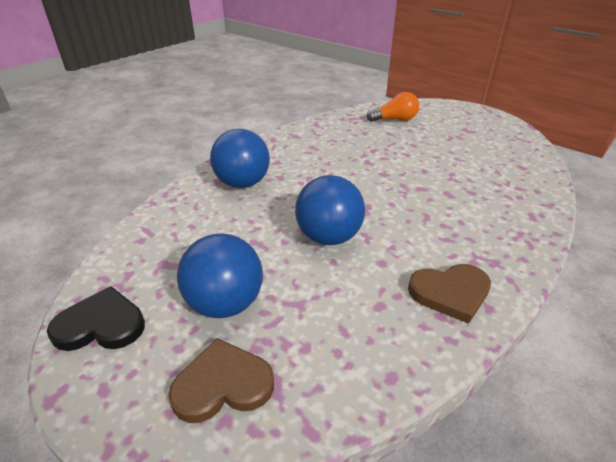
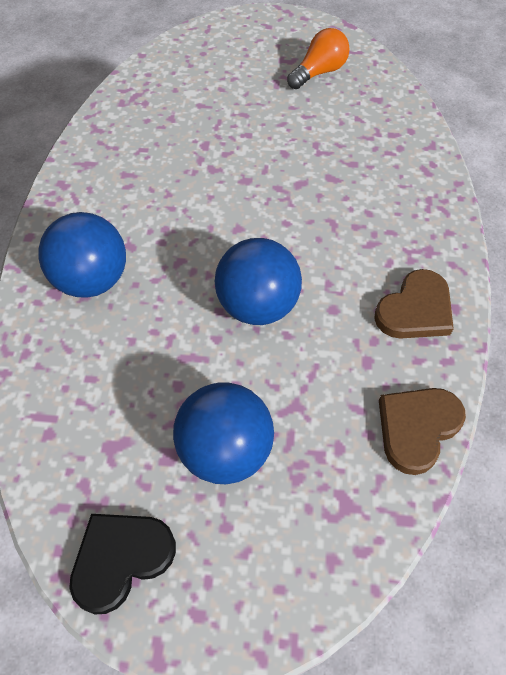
camera: 35 degrees left, 20 degrees up
brown heart [168,338,274,423] -> brown heart moved to [379,388,466,475]
orange light bulb [366,92,419,122] -> orange light bulb moved to [287,28,350,89]

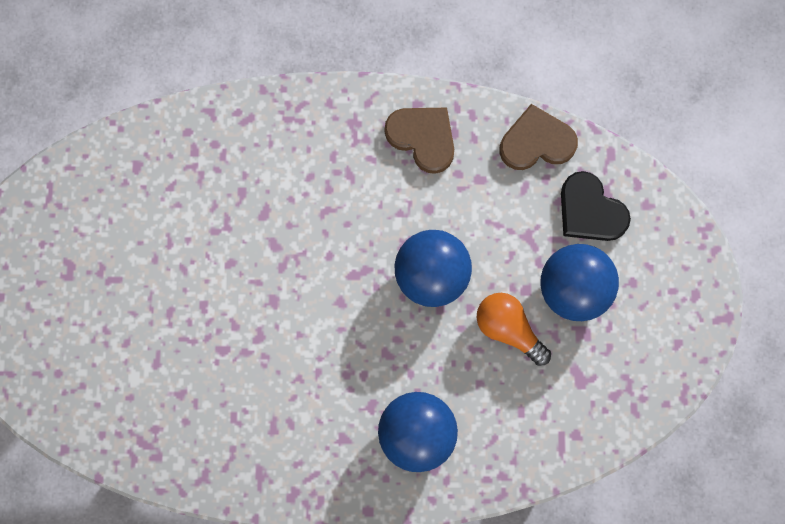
camera: 95 degrees left, 20 degrees up
black heart [69,514,176,614] -> black heart moved to [561,171,631,241]
orange light bulb [287,28,350,89] -> orange light bulb moved to [477,293,551,366]
brown heart [379,388,466,475] -> brown heart turned 135 degrees clockwise [499,104,578,170]

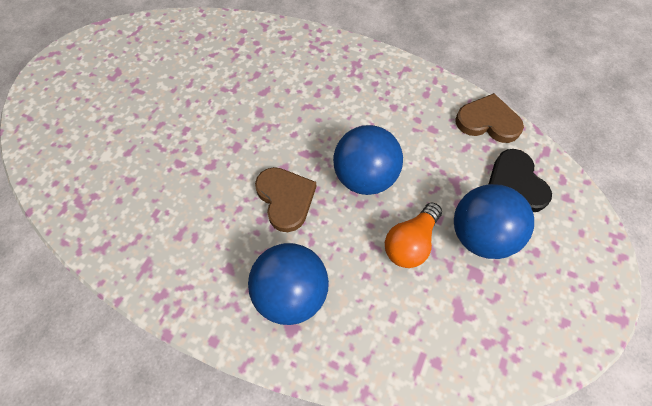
camera: 25 degrees right, 15 degrees down
brown heart [385,108,454,174] -> brown heart moved to [255,167,316,232]
orange light bulb [477,293,551,366] -> orange light bulb turned 120 degrees counterclockwise [385,202,442,268]

